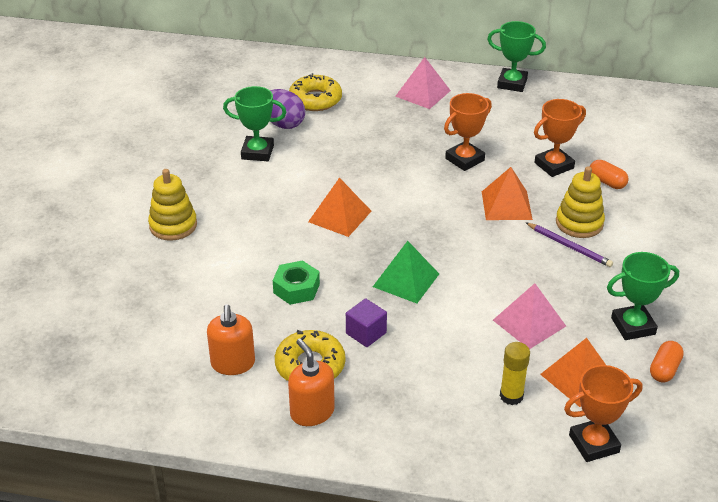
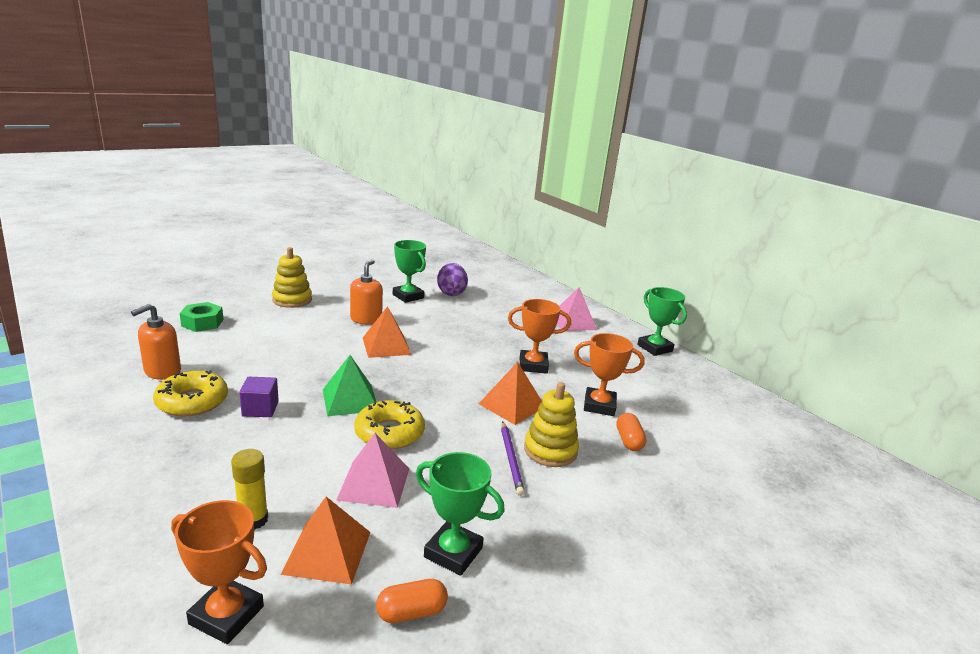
camera: 40 degrees right, 15 degrees down
green nut [273,260,320,305] -> green nut moved to [179,302,224,332]
orange soap dispenser [288,338,335,426] -> orange soap dispenser moved to [350,260,383,325]
yellow donut [289,73,342,111] -> yellow donut moved to [354,400,425,449]

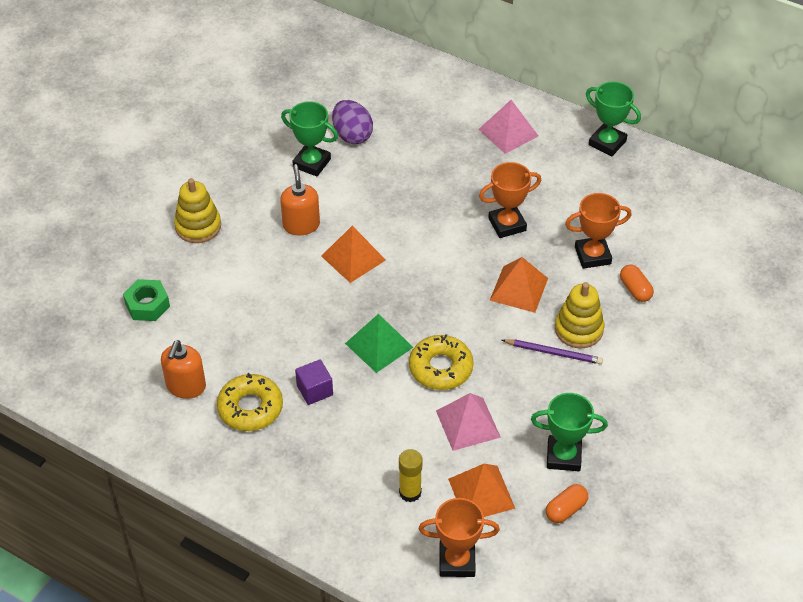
camera: 20 degrees left, 25 degrees up
purple pencil [501,421,525,496] -> purple pencil turned 45 degrees counterclockwise [502,339,603,364]

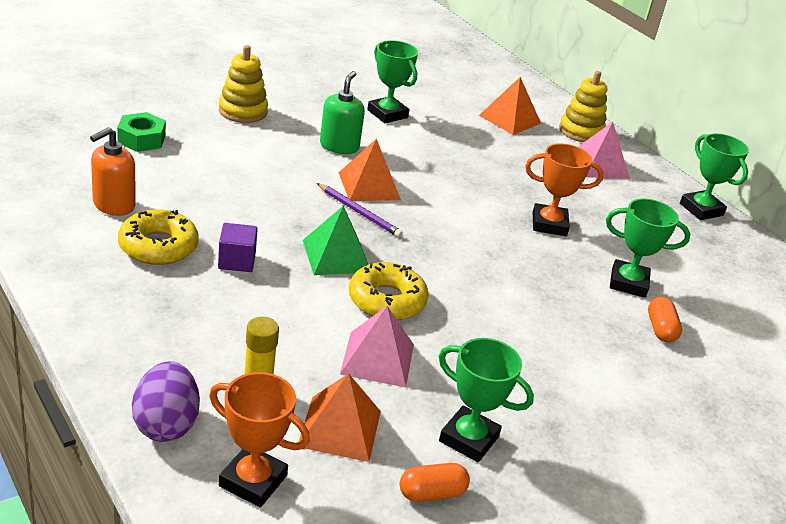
camera: 20 degrees right, 15 degrees down
orange soap dispenser [280,164,320,236] -> green soap dispenser [320,71,365,154]
purple egg [332,100,373,144] -> purple egg moved to [132,361,200,442]
orange pyramid [490,257,548,313] -> orange pyramid moved to [479,77,541,135]
purple pencil [502,339,603,364] -> purple pencil moved to [317,183,403,237]
yellow stacking toy [555,282,604,348] -> yellow stacking toy moved to [559,71,607,142]
orange trophy [565,193,632,269] -> green trophy [606,198,690,298]

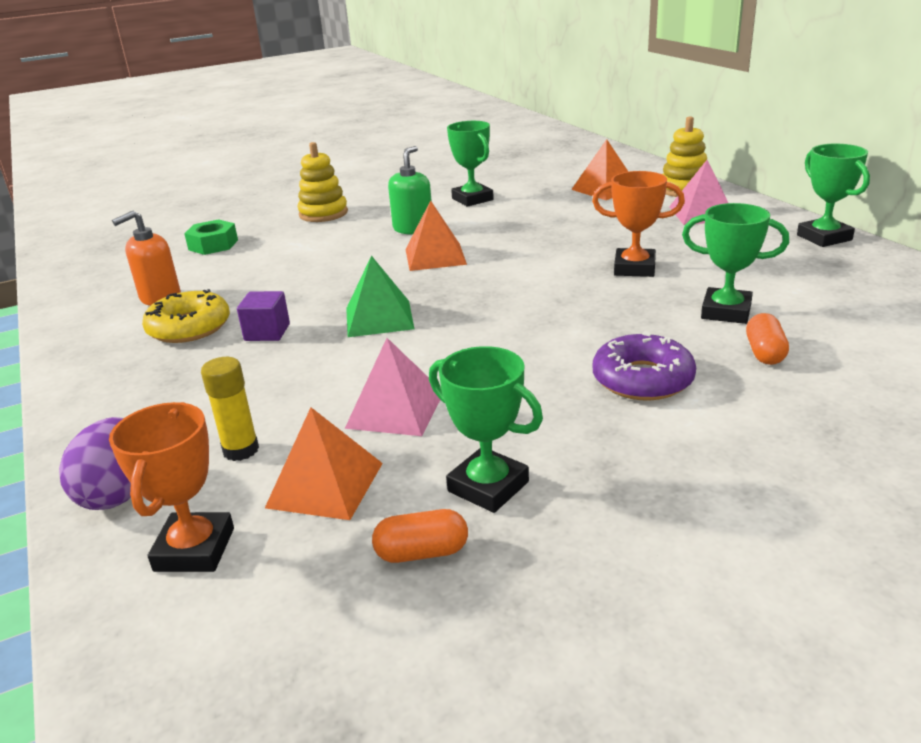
camera: 15 degrees right, 5 degrees down
orange trophy [209,372,310,507] -> orange trophy turned 60 degrees clockwise [109,402,234,572]
purple pencil [317,183,403,237] -> none
yellow donut [349,262,429,321] -> none
none -> purple donut [593,331,696,400]

